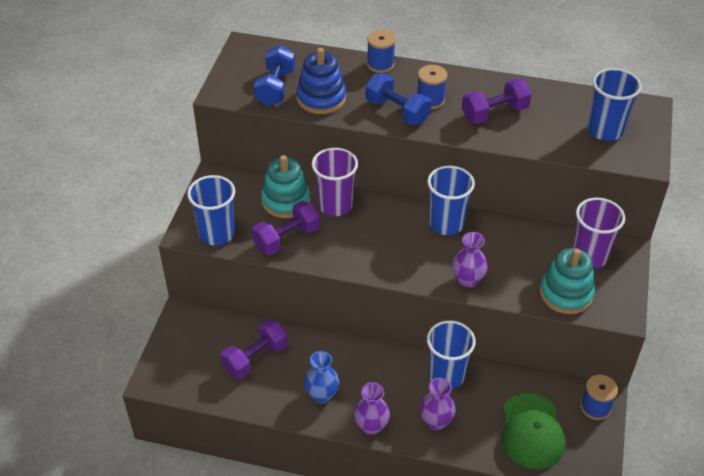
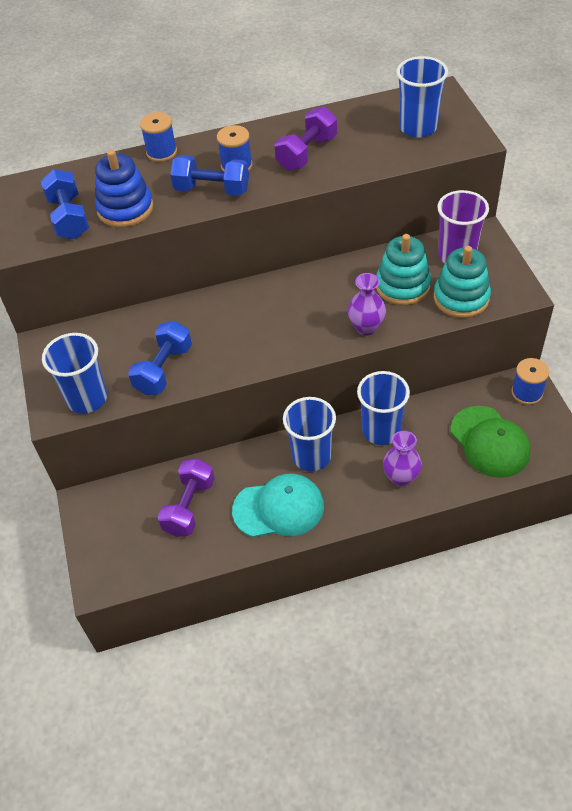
camera: 25 degrees left, 5 degrees up
purple dumbbell [252,201,320,255] -> blue dumbbell [128,321,192,395]
turquoise stacking toy [261,155,311,218] -> turquoise stacking toy moved to [376,234,431,305]
blue vase [304,351,339,403] -> turquoise cap [232,473,324,537]
purple cup [312,147,358,216] -> none
purple vase [354,382,390,435] -> none
blue cup [427,166,475,235] -> blue cup moved to [283,397,336,472]

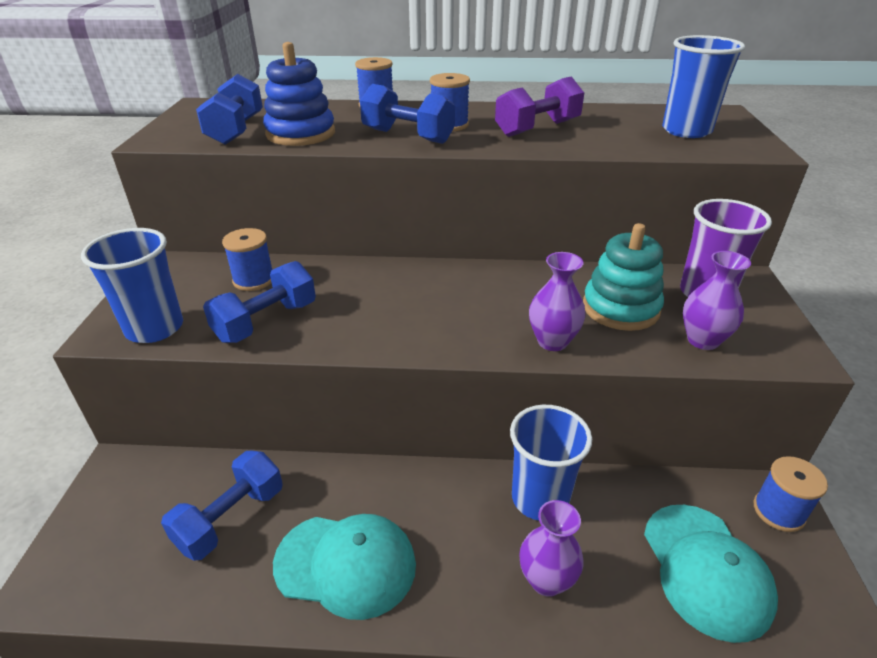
camera: 15 degrees right, 15 degrees down
purple dumbbell [158,458,215,537] -> blue dumbbell [161,451,283,561]
blue cup [283,397,336,472] -> none
turquoise stacking toy [434,246,491,318] -> purple vase [683,251,751,350]
green cap [451,406,530,478] -> turquoise cap [644,505,778,643]
none -> blue spool [222,228,272,291]

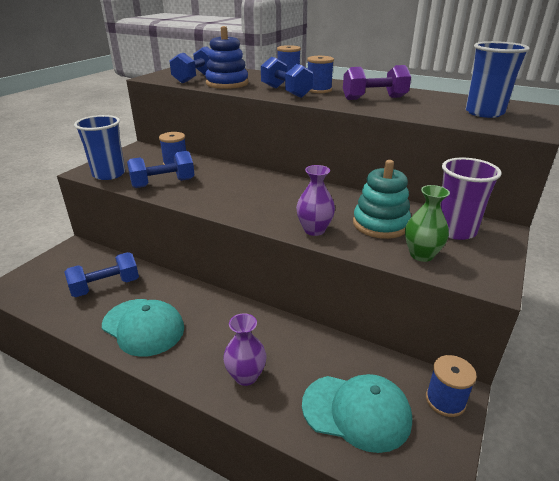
camera: 25 degrees right, 5 degrees down
blue cup [510,405,592,521] -> none
turquoise cap [644,505,778,643] -> turquoise cap turned 90 degrees counterclockwise [302,374,412,453]
purple vase [683,251,751,350] -> green vase [405,185,450,262]

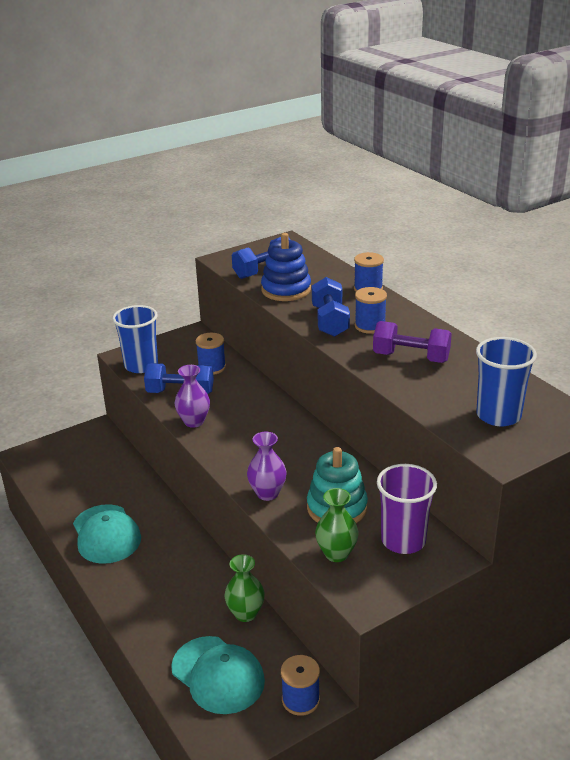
camera: 30 degrees right, 0 degrees up
blue dumbbell [65,252,139,297] -> none
purple vase [223,313,266,386] -> purple vase moved to [174,365,210,428]
none -> green vase [224,554,265,622]

